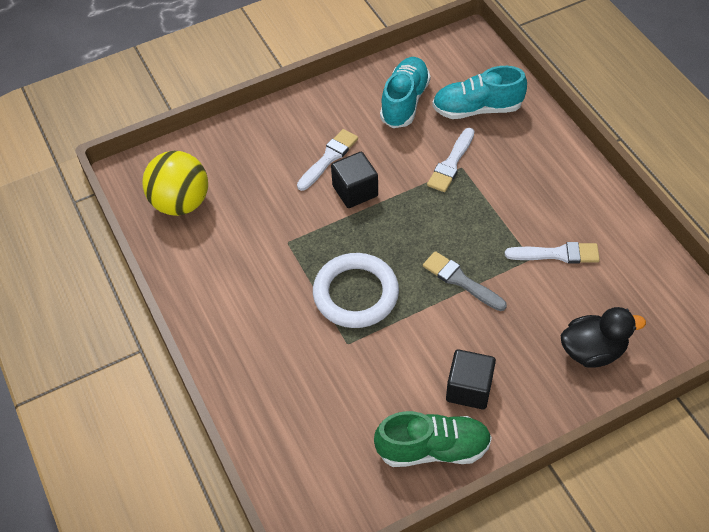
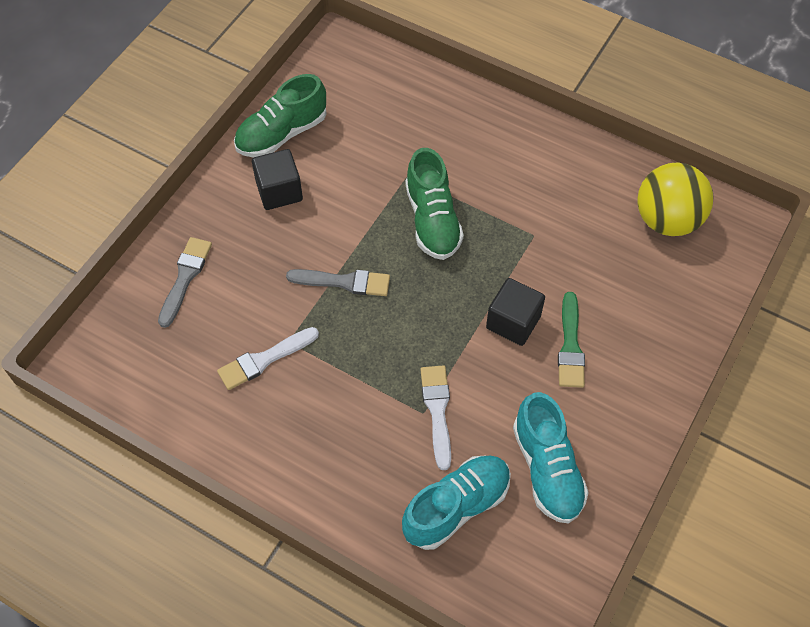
camera: 145 degrees right, 5 degrees up
white brush [297,129,358,191] -> green brush [558,292,585,388]
white ring [313,253,399,328] -> green shoe [405,148,464,260]
black duck [561,307,646,368] -> grey brush [158,237,212,328]

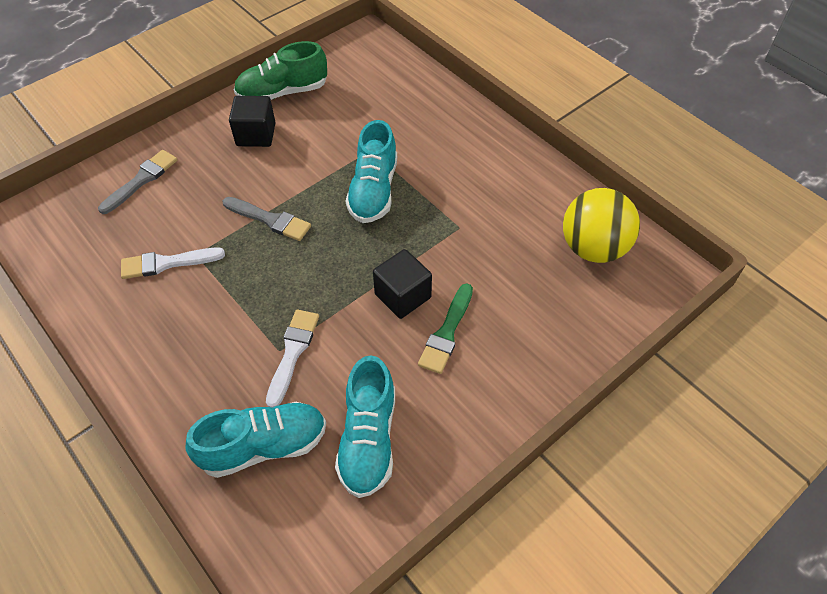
camera: 20 degrees right, 5 degrees down
green shoe [405,148,464,260] -> turquoise shoe [346,120,397,223]

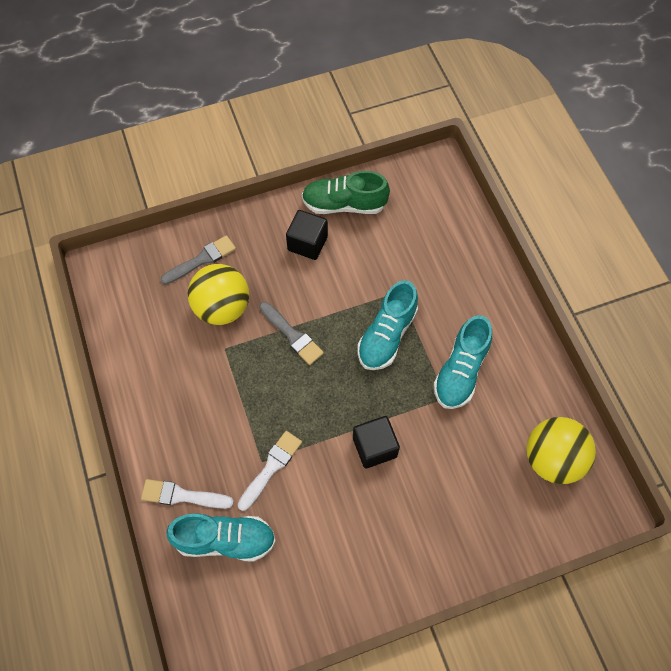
camera: 20 degrees right, 10 degrees up
white brush [121,247,225,279] -> white brush moved to [141,479,234,509]
turquoise shoe [335,355,395,498] -> turquoise shoe moved to [433,315,492,409]
green brush [418,283,473,374] -> none
none -> yellow ball [188,264,249,325]

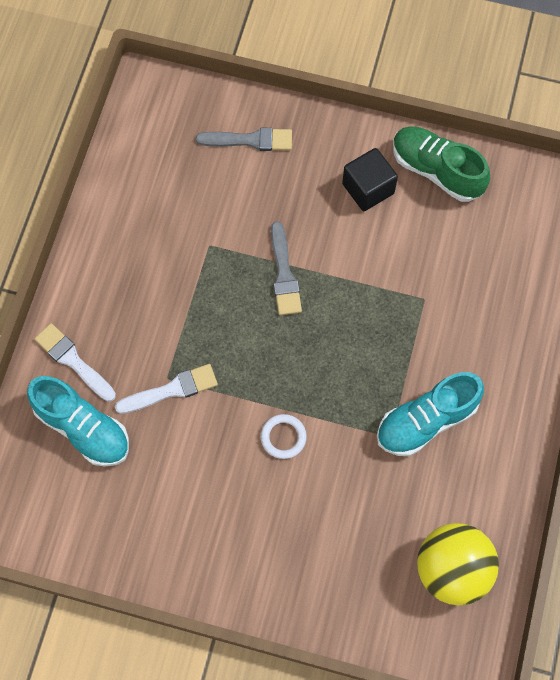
camera: 35 degrees right, 5 degrees up
yellow ball [188,264,249,325] -> none
black cube [353,416,400,468] -> white ring [261,414,307,459]
turquoise shoe [358,280,418,370] -> none

